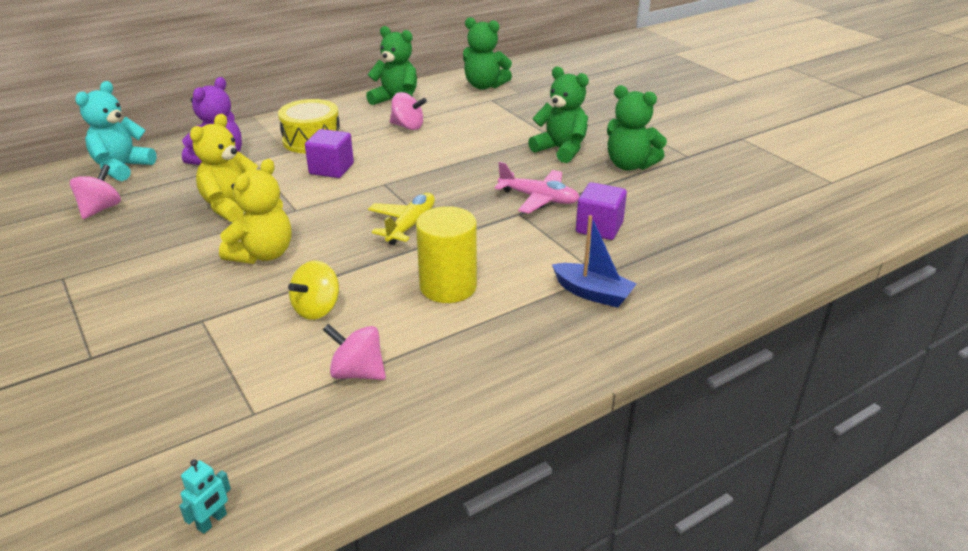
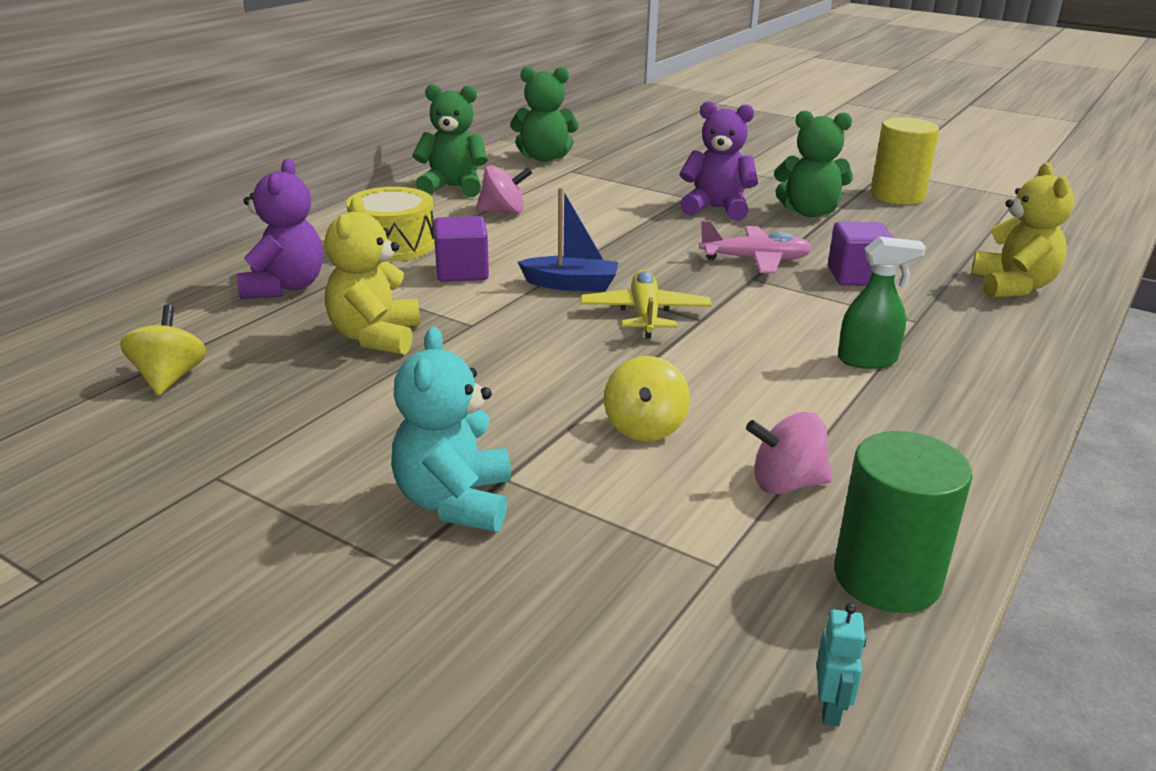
camera: 25 degrees left, 5 degrees down
pink spinning top [70,164,121,219] -> yellow spinning top [120,305,207,395]
turquoise teddy bear [75,81,156,181] -> turquoise teddy bear moved to [391,327,511,531]
yellow teddy bear [219,159,291,264] -> yellow teddy bear moved to [971,163,1075,298]
yellow cylinder [416,206,477,303] -> yellow cylinder moved to [871,117,939,205]
green teddy bear [528,66,589,163] -> purple teddy bear [679,101,758,220]
blue boat [552,215,637,307] -> blue boat moved to [518,187,618,291]
none -> green cylinder [834,431,973,613]
none -> green spray bottle [838,236,926,369]

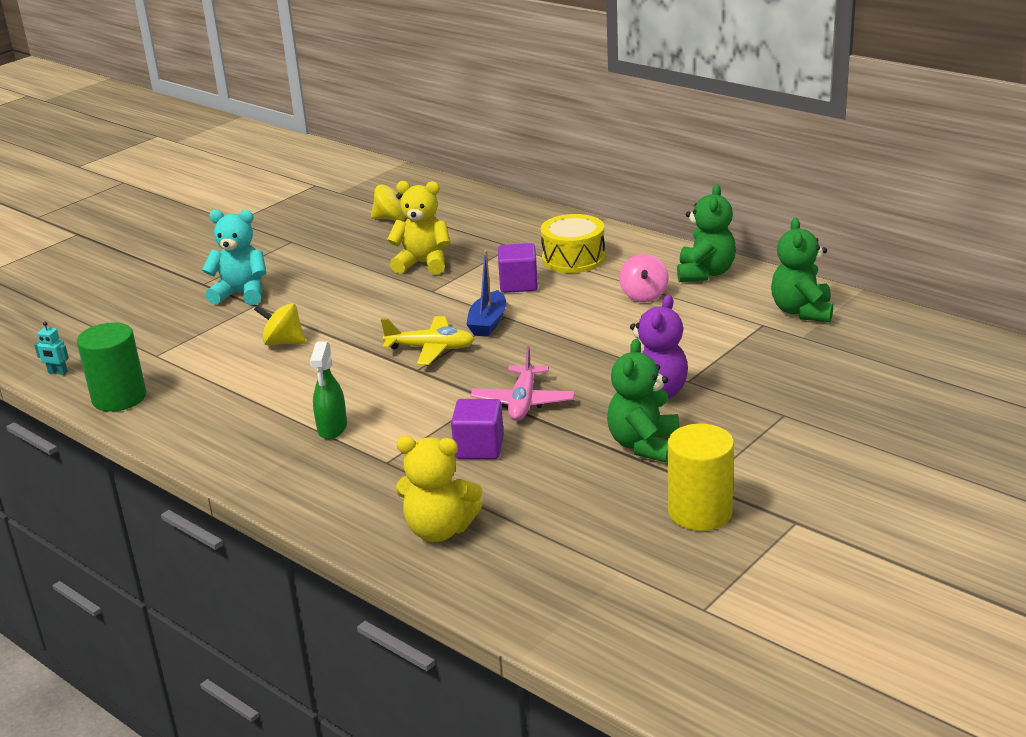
camera: 100 degrees right, 0 degrees up
purple teddy bear [237,159,323,299] -> none
pink spinning top [746,412,832,494] -> none

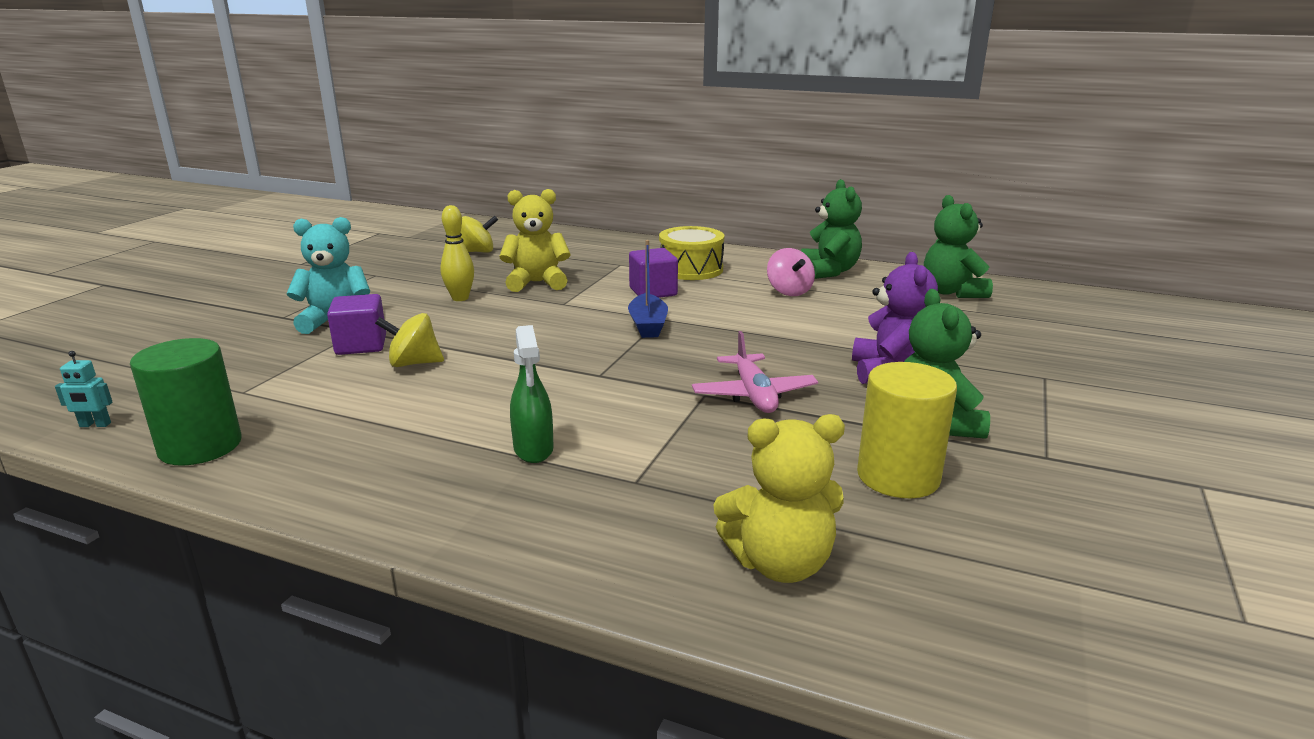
camera: 20 degrees left, 5 degrees down
yellow plane [381,316,475,365] -> none
purple cube [451,399,504,459] -> purple cube moved to [327,294,386,355]
yellow cylinder [668,424,734,531] -> yellow cylinder moved to [857,362,957,498]
none -> yellow bowling pin [440,205,474,301]

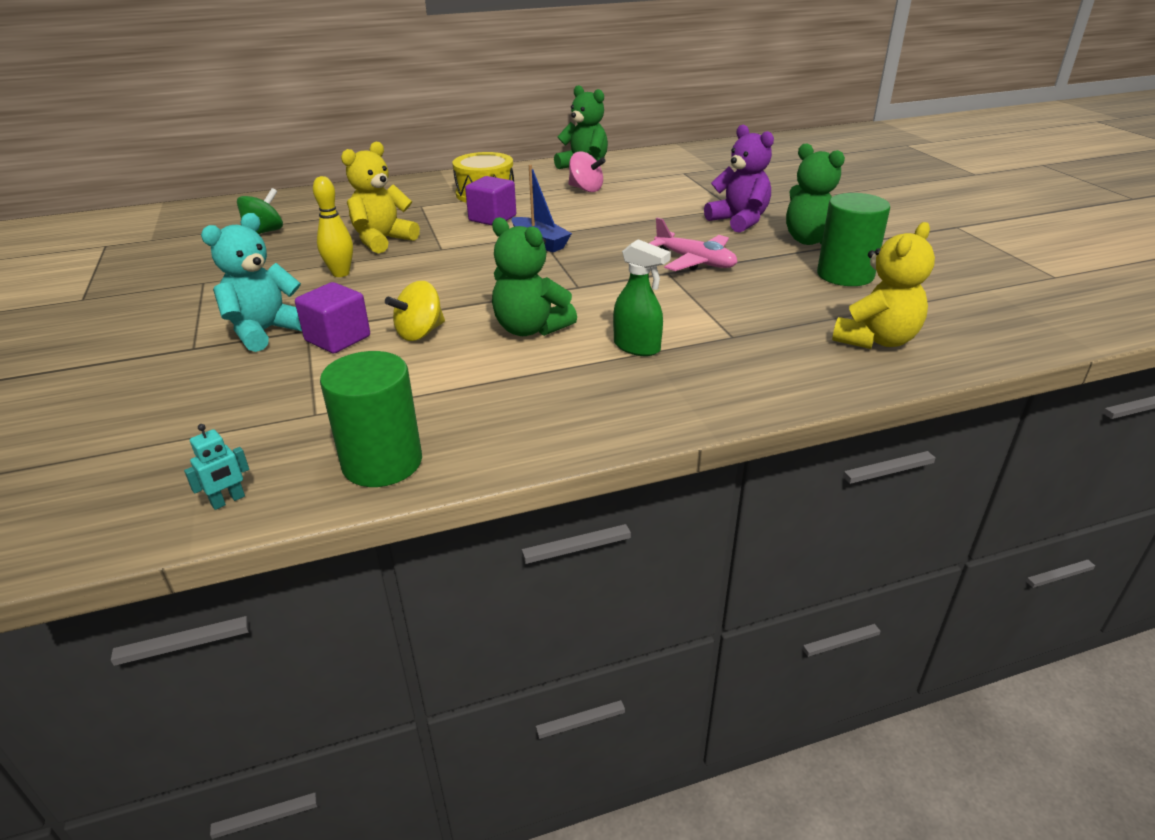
camera: 40 degrees left, 10 degrees up
yellow spinning top [461,216,498,252] -> green spinning top [237,188,283,234]
yellow cylinder [857,362,957,498] -> green cylinder [817,193,890,286]
green teddy bear [924,195,993,298] -> green teddy bear moved to [492,217,577,336]

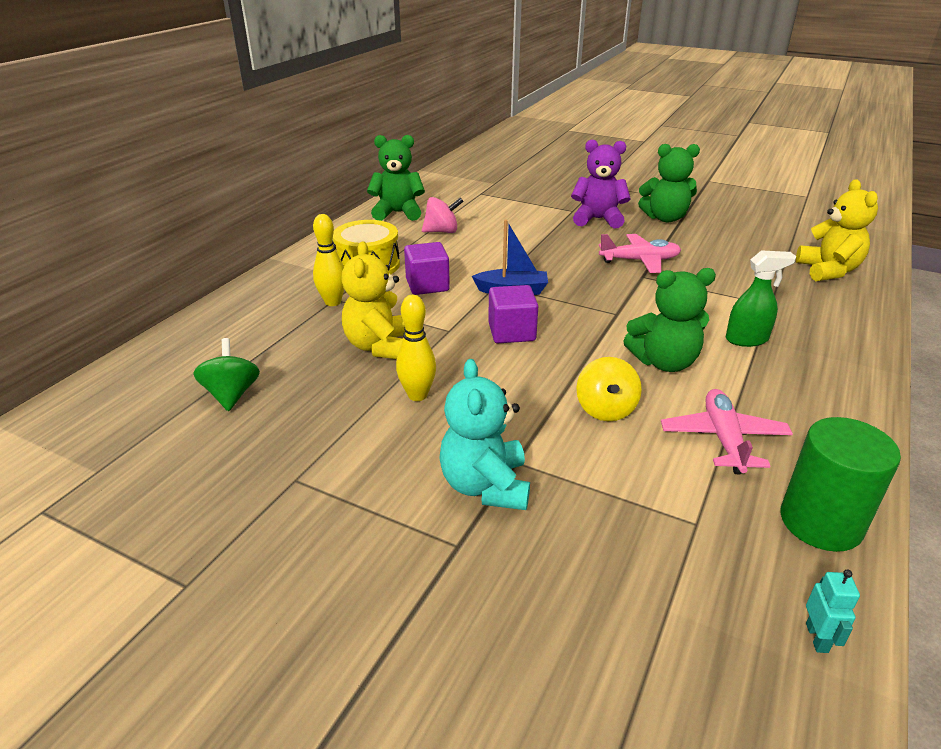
camera: 45 degrees left, 0 degrees up
purple cube [295,282,370,353] -> purple cube moved to [488,285,538,343]
green cylinder [817,193,890,286] -> none
none -> yellow bowling pin [313,214,344,306]
none -> pink plane [661,389,793,474]

